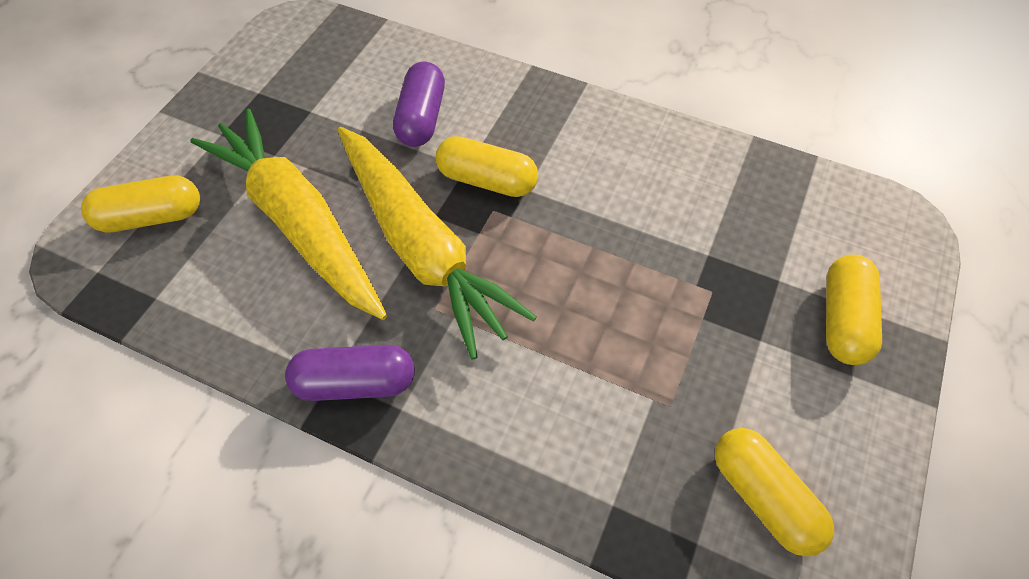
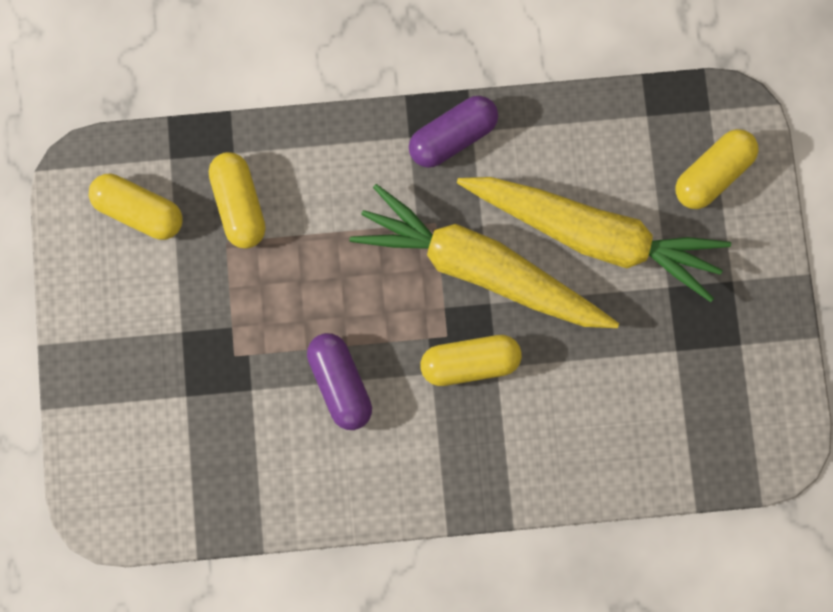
camera: 150 degrees right, 20 degrees up
purple capsule [393,62,445,147] -> purple capsule moved to [307,333,372,430]
yellow capsule [826,254,882,365] -> yellow capsule moved to [209,152,266,249]

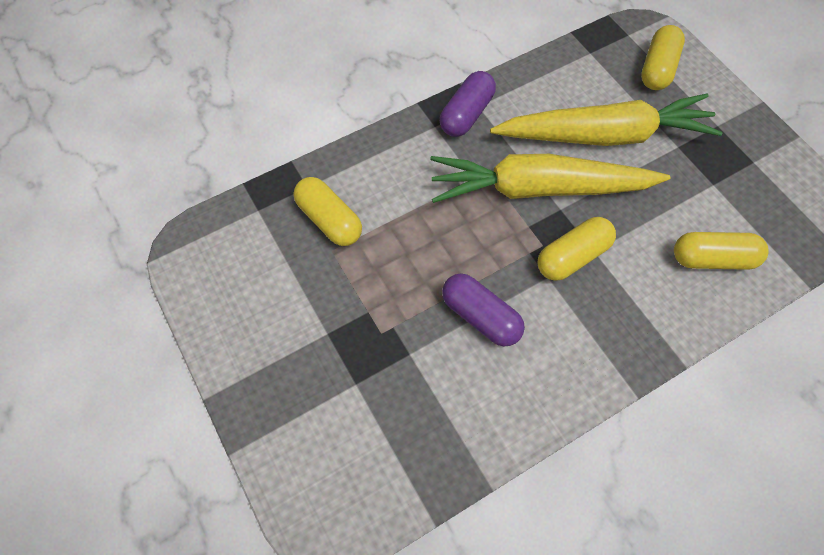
camera: 25 degrees left, 15 degrees down
yellow capsule [89,174,183,240] -> yellow capsule moved to [674,232,768,270]

